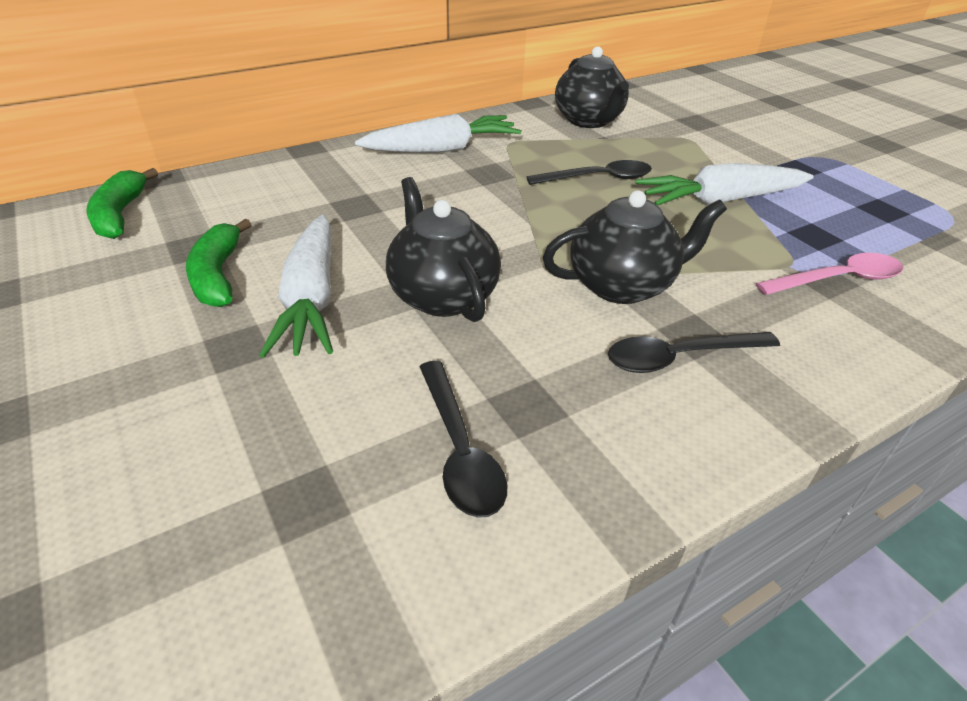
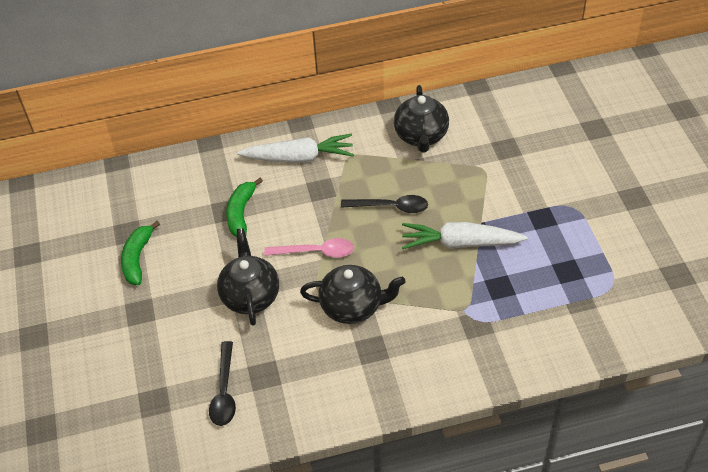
camera: 20 degrees right, 10 degrees up
green banana [86,168,158,239] -> green banana moved to [226,178,263,237]
white carrot [259,215,333,358] -> none
black spoon [608,332,780,373] -> none
pink spoon [756,253,903,295] -> pink spoon moved to [264,238,354,258]

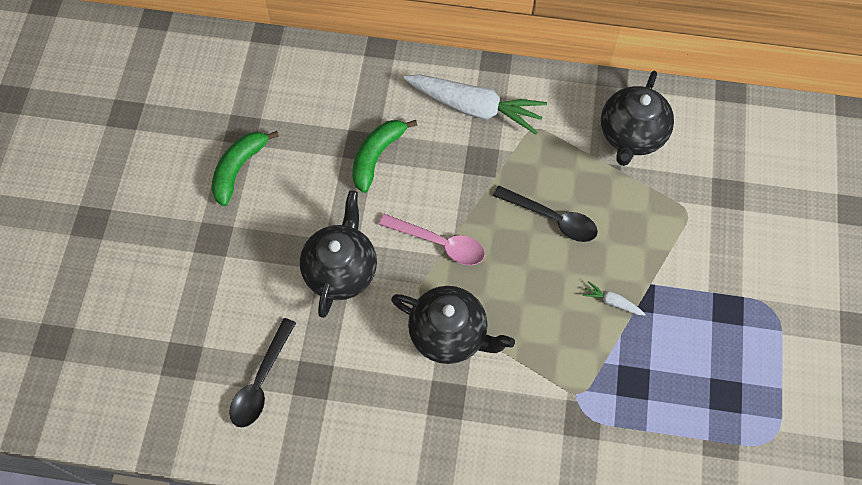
camera: 20 degrees right, 15 degrees up
white carrot [402,222,527,249] -> white carrot [582,281,646,315], size x0.41

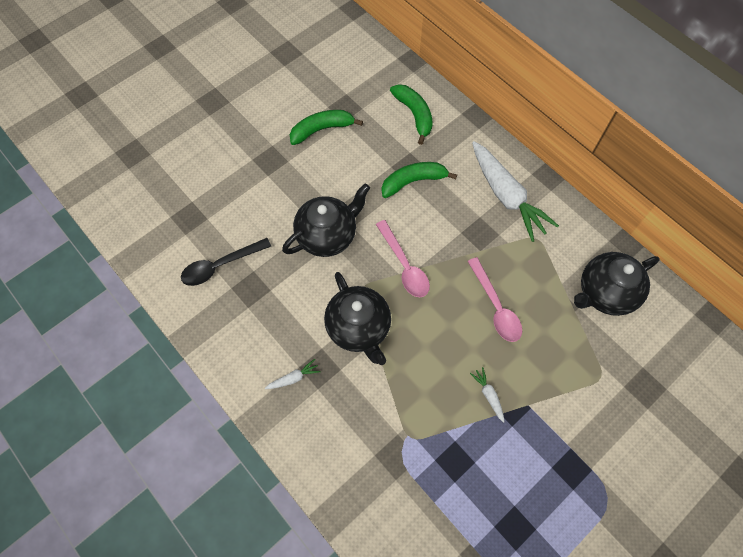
camera: 40 degrees right, 0 degrees up
black spoon [493,186,598,242] -> pink spoon [467,257,522,342]
none -> white carrot [264,359,320,389]
none -> green banana [390,84,433,145]

